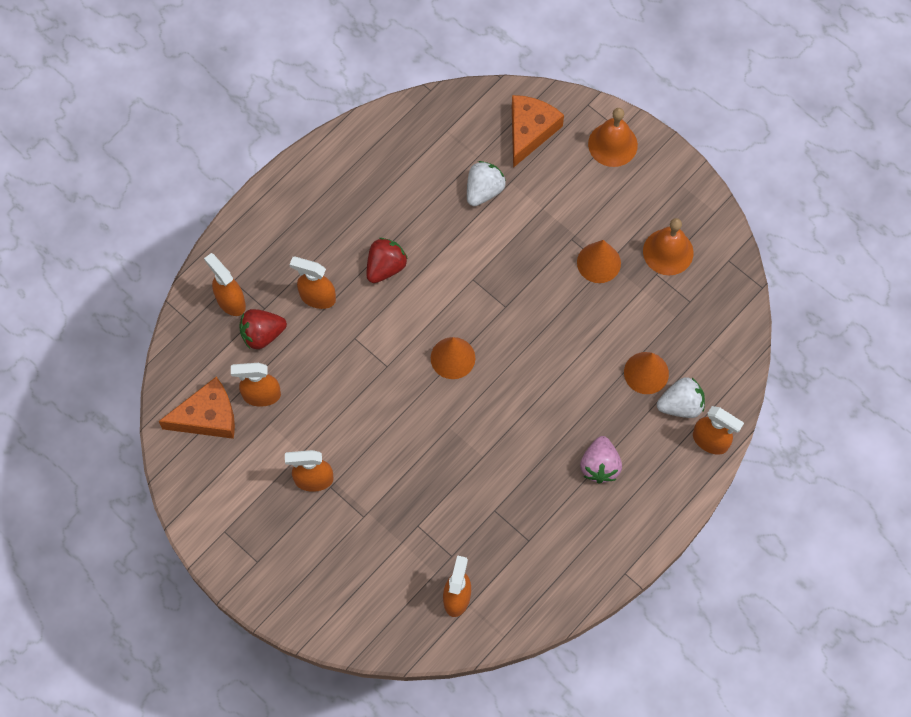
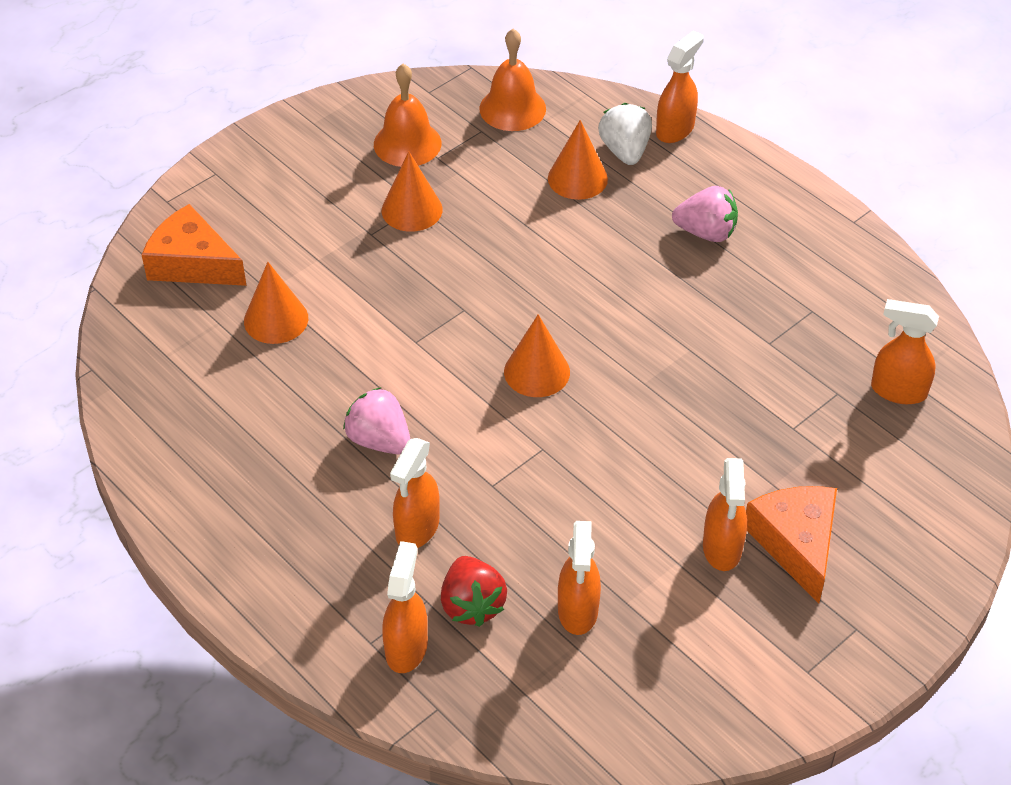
camera: 85 degrees left, 20 degrees down
orange cheese [159,377,235,439] -> orange cheese moved to [746,486,837,604]
orange spray bottle [204,253,246,316] -> orange spray bottle turned 135 degrees clockwise [382,541,428,673]
red strawberry [367,238,408,283] -> pink strawberry [343,387,410,454]
white strawberry [467,161,506,206] -> orange cone [244,262,308,344]
orange bell [588,108,638,167] -> orange bell moved to [479,29,546,131]

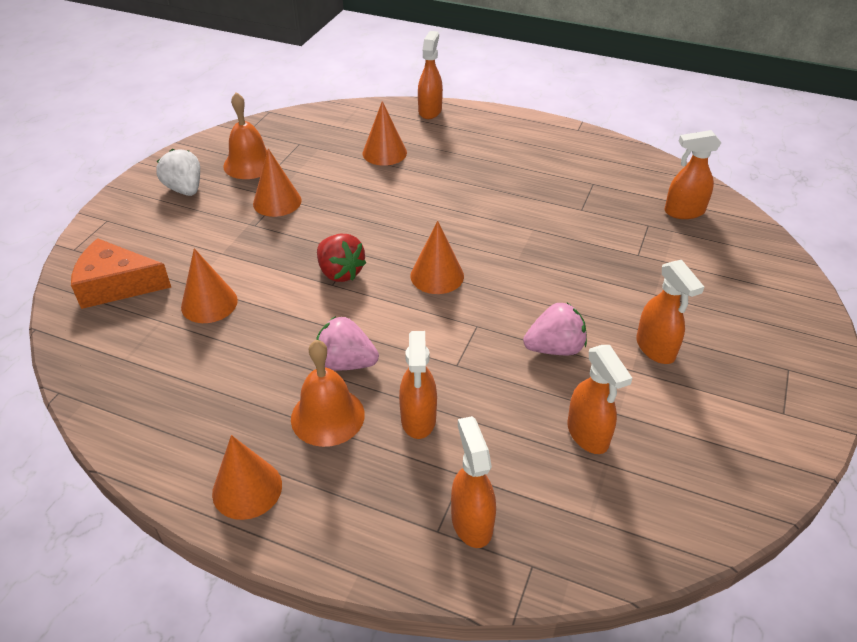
camera: 25 degrees left, 5 degrees down
red strawberry [441,556,507,627] -> red strawberry moved to [317,234,366,282]
orange bell [479,29,546,131] -> orange bell moved to [291,340,365,447]
white strawberry [598,103,652,165] -> white strawberry moved to [156,149,200,196]
pink strawberry [672,186,738,242] -> pink strawberry moved to [523,303,587,355]
orange cheese [746,486,837,604] -> none
none -> orange cone [212,435,282,520]

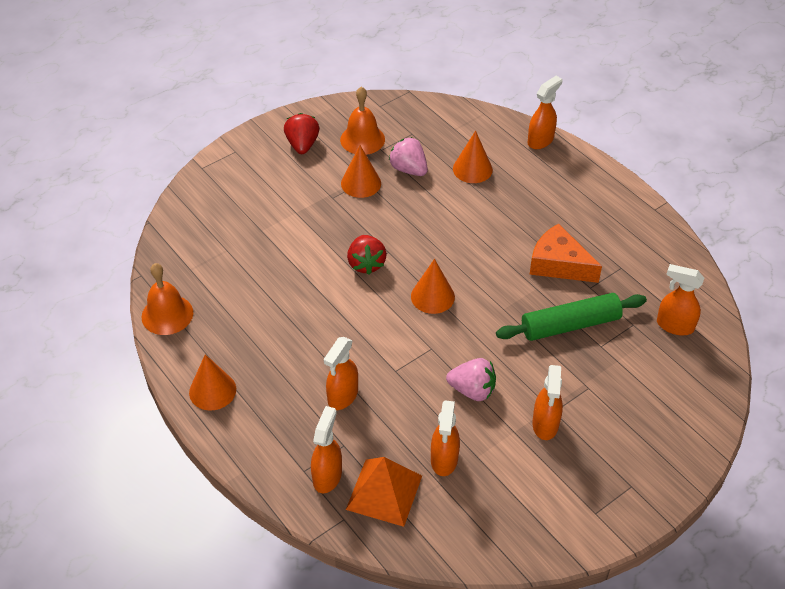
camera: 30 degrees right, 5 degrees up
orange cheese [71,238,171,309] -> orange cheese moved to [529,223,602,283]
white strawberry [156,149,200,196] -> red strawberry [284,113,319,154]
orange cone [181,248,238,323] -> none
orange bell [291,340,365,447] -> orange bell moved to [141,263,193,335]
pink strawberry [316,316,379,371] -> pink strawberry moved to [389,137,428,176]
none -> orange pyramid [346,457,422,527]
none -> green rolling pin [496,293,647,341]

